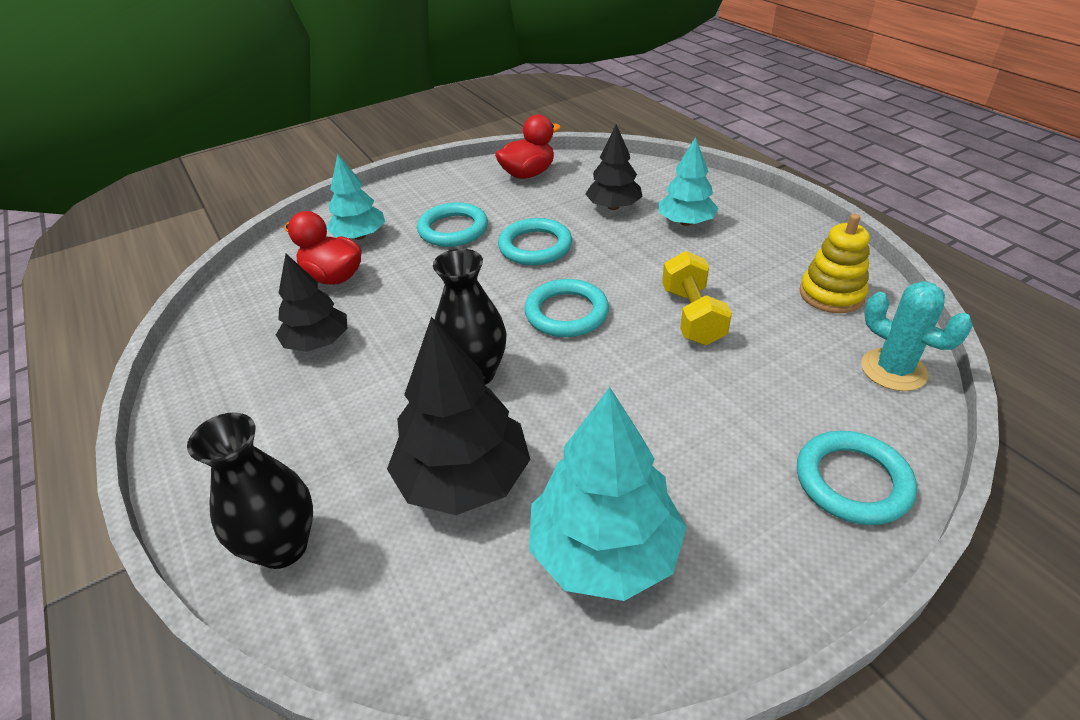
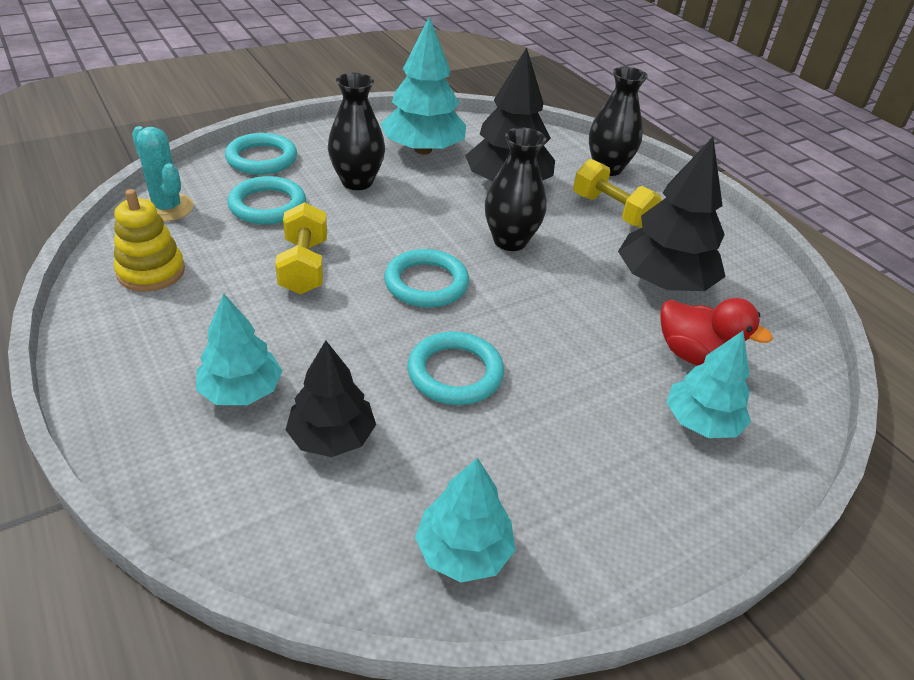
camera: 175 degrees right, 0 degrees up
black tree [276,254,348,352] -> black tree [618,137,726,291], size x1.57
turquoise ring [417,202,488,247] -> turquoise ring moved to [227,176,306,225]
red duck [495,114,561,179] -> turquoise tree [415,458,515,582]
none -> black vase [328,73,385,190]
none -> yellow dumbbell [573,159,661,228]

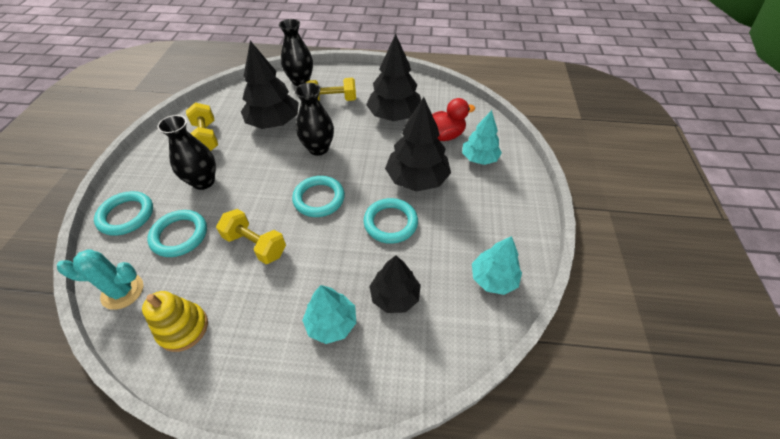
camera: 50 degrees left, 10 degrees up
turquoise tree [381,16,466,154] -> yellow dumbbell [186,103,218,151]
none -> black tree [385,97,451,192]

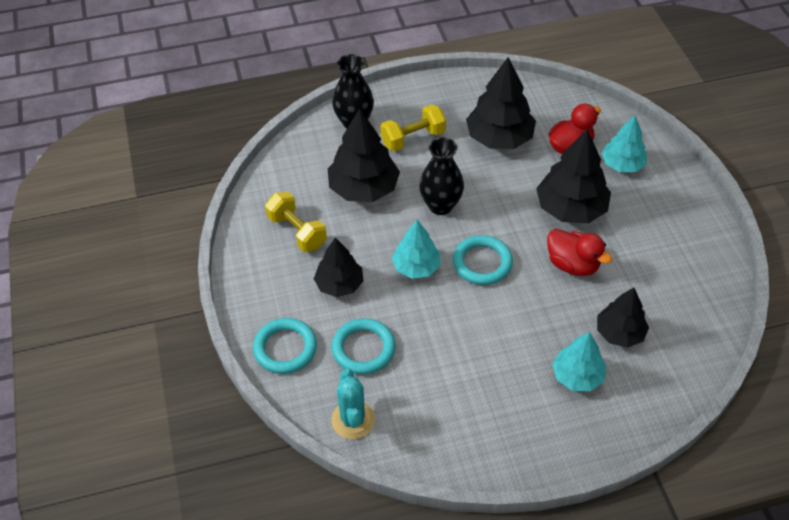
camera: 20 degrees left, 0 degrees up
turquoise cactus [57,250,143,310] -> turquoise cactus turned 75 degrees counterclockwise [331,369,375,439]
yellow stacking toy [142,291,208,352] -> none
black vase [157,115,216,190] -> black tree [314,238,363,297]
yellow dumbbell [216,209,286,264] -> none
turquoise ring [363,198,418,244] -> red duck [547,229,612,276]
turquoise tree [472,236,522,295] -> turquoise tree moved to [392,220,440,279]

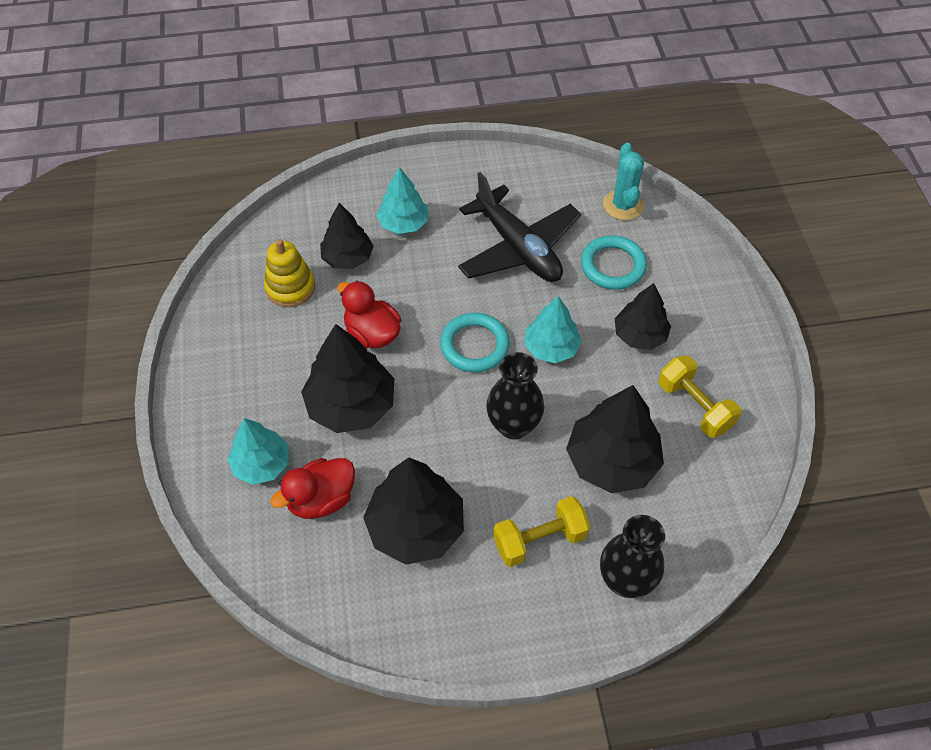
camera: 175 degrees left, 5 degrees up
turquoise ring [253,318,317,374] -> none
none -> yellow stacking toy [264,239,315,307]
none -> black plane [458,172,581,282]

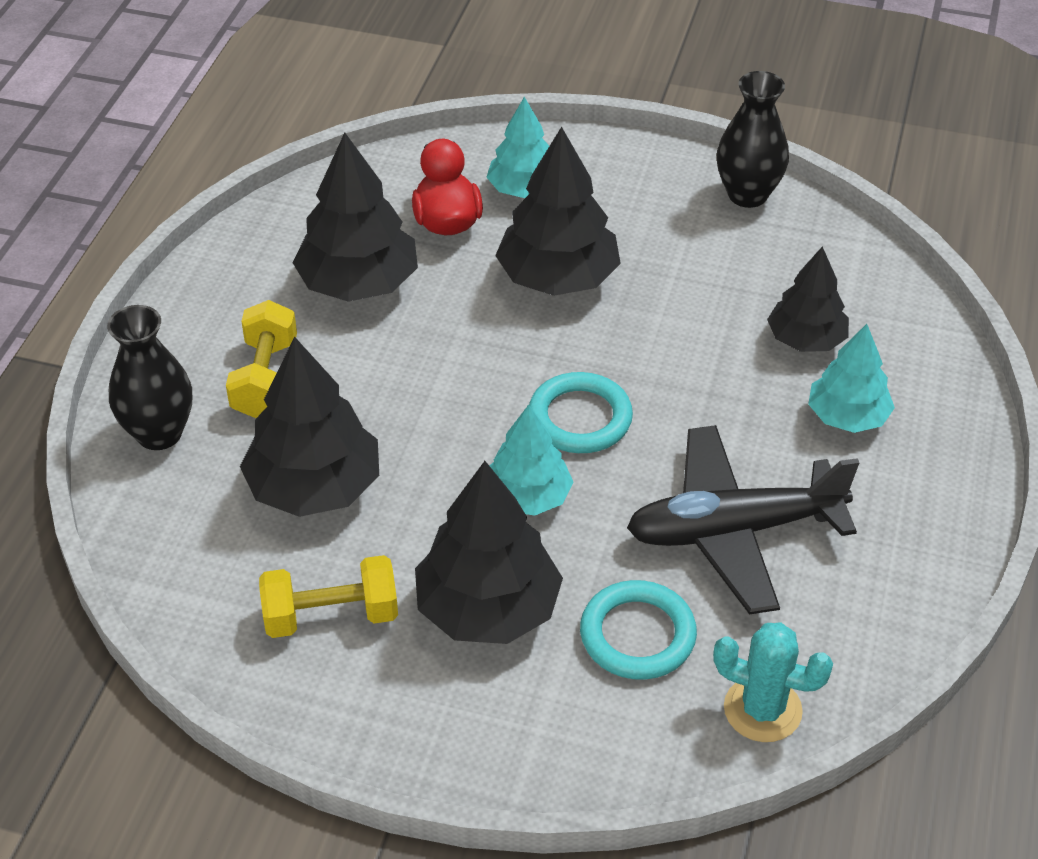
camera: 115 degrees right, 10 degrees down
yellow stacking toy [264,239,315,307] -> none
red duck [337,281,401,348] -> none
black vase [486,352,544,439] -> black vase moved to [717,71,789,208]
black tree [615,283,671,350] -> black tree [415,461,563,644], size x1.57

